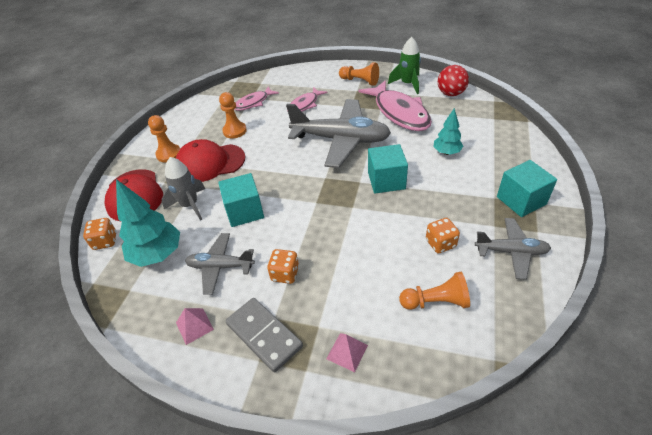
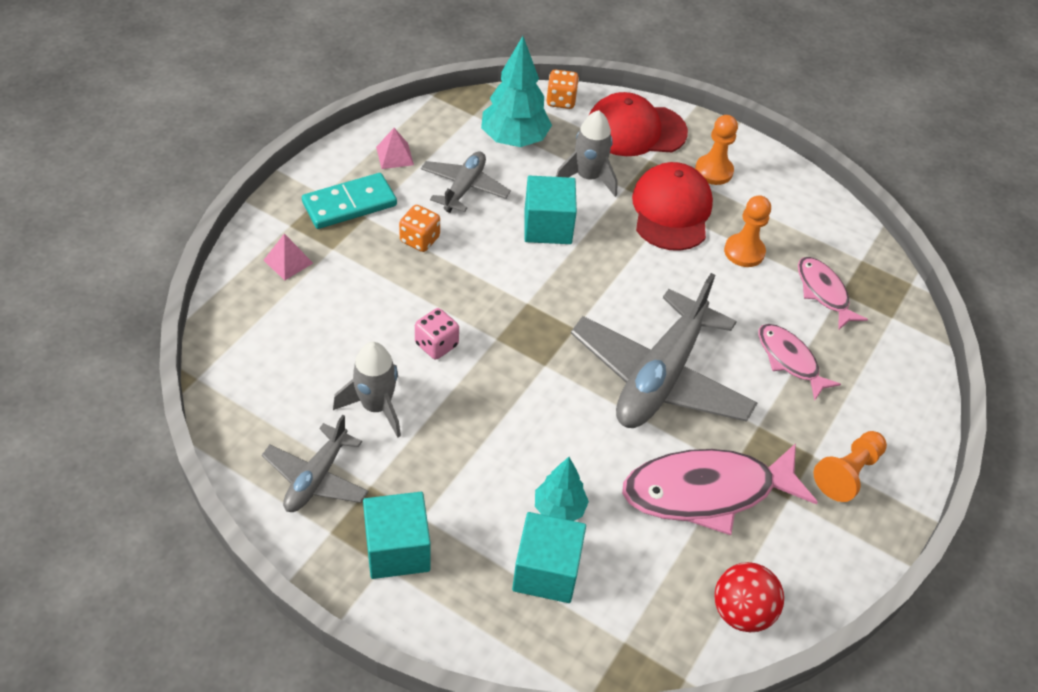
camera: 100 degrees right, 5 degrees up
grey domino [226,298,303,372] -> turquoise domino [302,173,397,229]
turquoise cube [368,144,408,193] -> turquoise cube moved to [512,512,586,603]
green rocket [388,37,421,94] -> none
orange pawn [399,272,470,310] -> none
orange dice [426,218,460,253] -> grey rocket [333,342,401,437]
none -> pink dice [415,308,459,359]

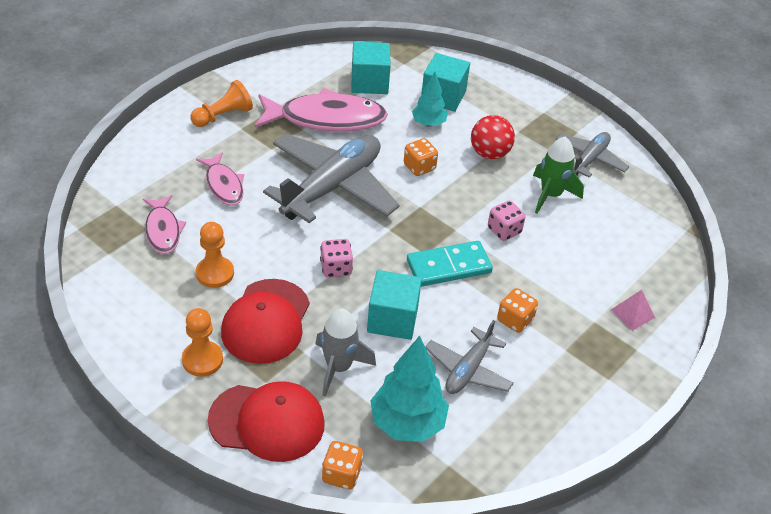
camera: 170 degrees left, 5 degrees down
turquoise domino [302,173,397,229] -> turquoise domino moved to [407,241,493,287]
grey rocket [333,342,401,437] -> green rocket [533,136,584,214]
turquoise cube [363,492,431,579] -> turquoise cube moved to [351,41,391,94]
pink pyramid [376,128,414,169] -> none
red ball [714,562,784,632] -> red ball moved to [471,115,515,159]
none -> pink dice [320,239,353,278]
none -> orange dice [404,138,438,176]

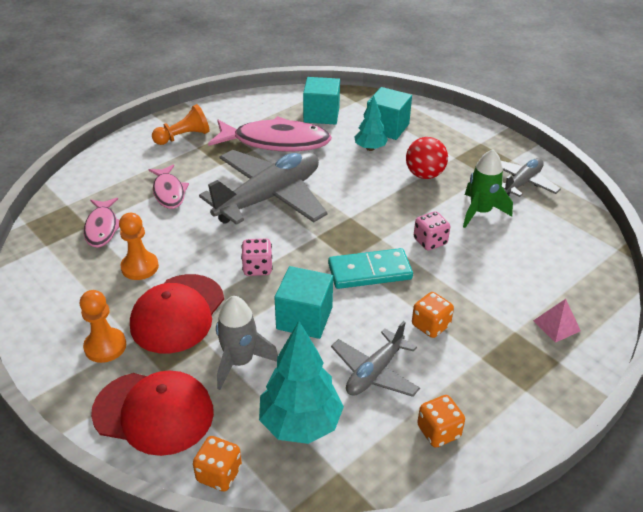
camera: 10 degrees right, 5 degrees down
orange dice [404,138,438,176] -> orange dice moved to [417,395,465,447]

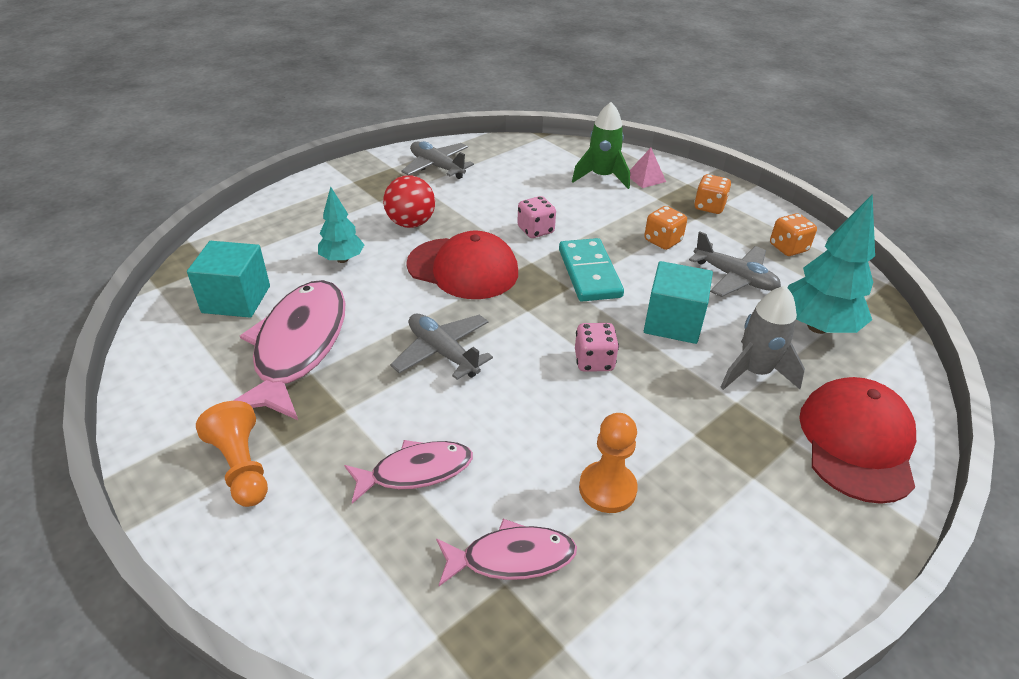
camera: 90 degrees left, 0 degrees up
orange pawn [80,290,126,363] -> none
red cap [130,274,224,353] -> red cap moved to [406,231,518,299]
orange dice [193,436,242,492] -> orange dice moved to [694,174,731,214]
grey plane [199,150,328,225] -> grey plane [390,314,493,380], size x0.54
turquoise cube [367,87,412,140] -> none
green rocket [463,149,513,228] -> green rocket moved to [572,102,630,189]

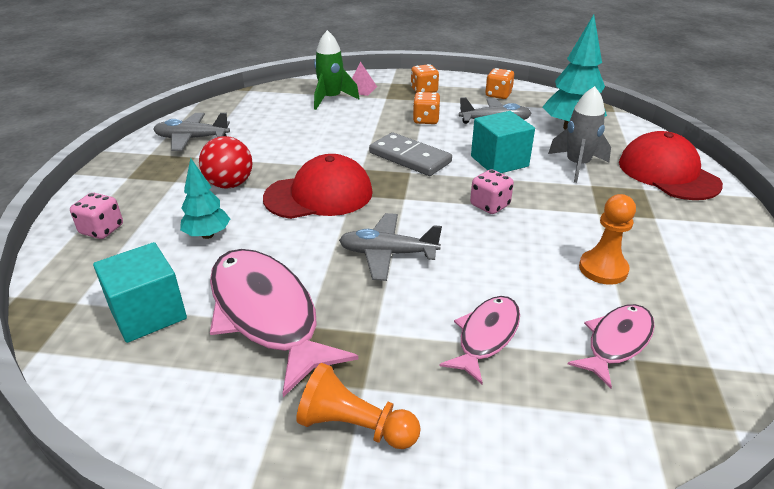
camera: 40 degrees left, 5 degrees down
pink dice [517,196,556,238] -> pink dice moved to [70,193,123,239]
turquoise domino [559,238,624,302] -> grey domino [369,132,452,176]

